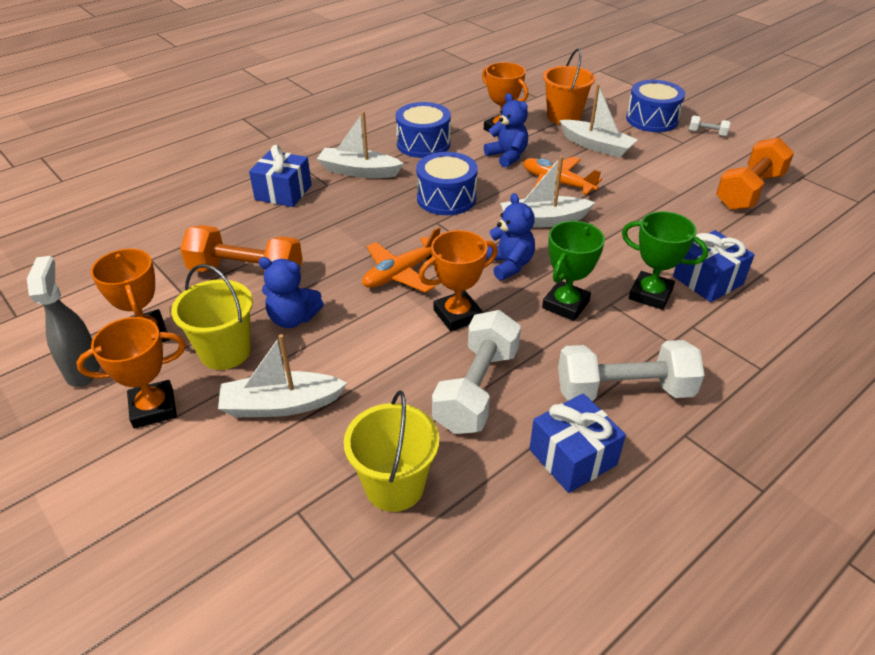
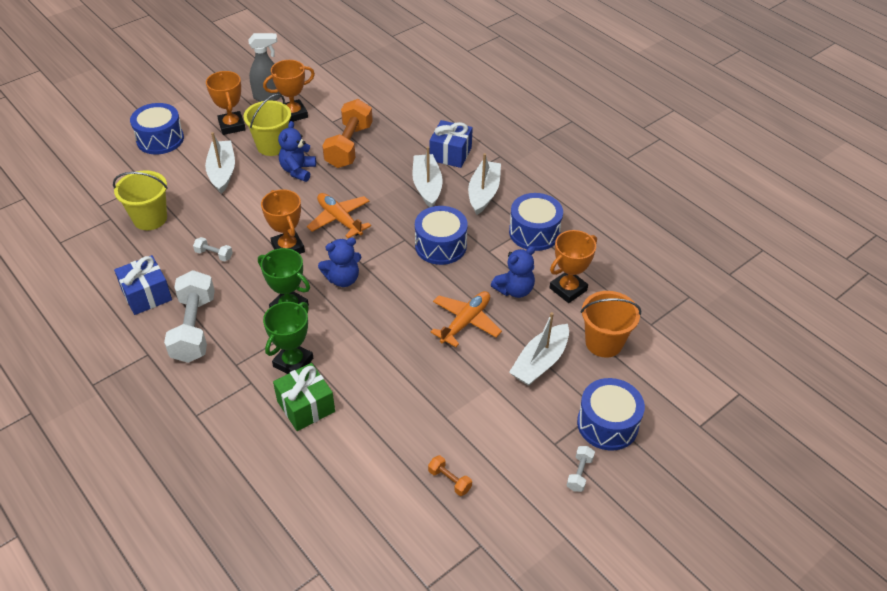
camera: 90 degrees right, 5 degrees up
white dumbbell [432,310,521,434] -> white dumbbell [193,237,233,262], size x0.44
white boat [500,156,595,228] -> white boat moved to [412,147,443,207]
blue gift [673,230,755,302] -> green gift [273,363,335,431]
orange dumbbell [716,137,794,210] -> orange dumbbell [428,455,472,496], size x0.44
none -> blue drum [130,103,184,154]

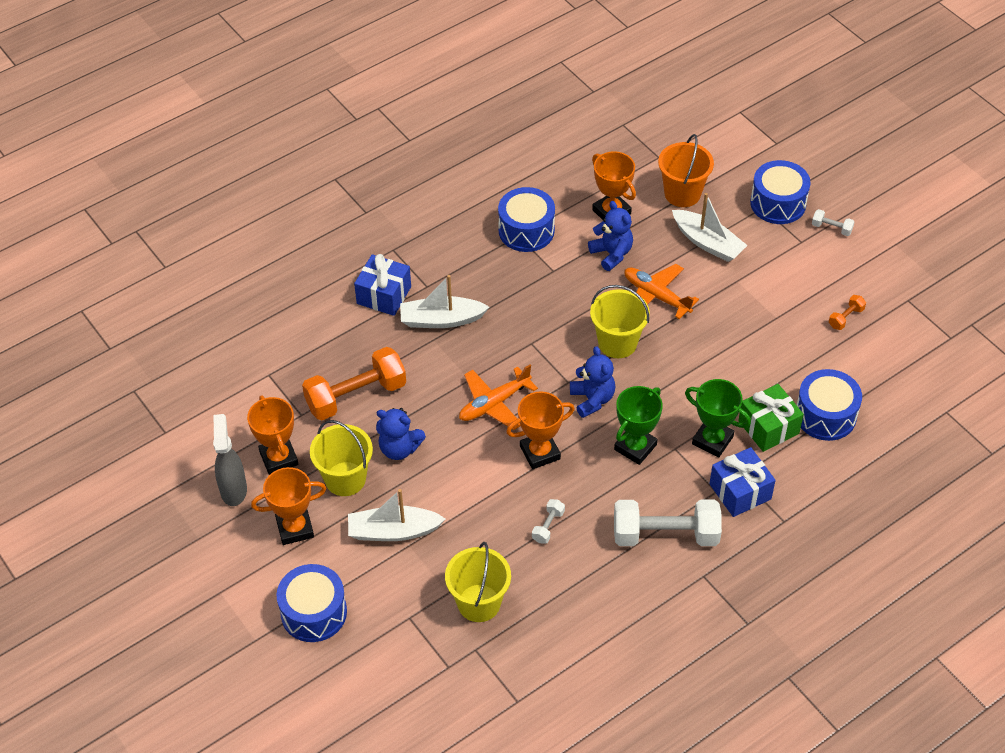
camera: 85 degrees left, 5 degrees up
blue gift [114,255,172,315] -> blue gift moved to [709,447,776,517]
orange dumbbell [322,99,373,168] -> orange dumbbell turned 45 degrees counterclockwise [302,347,406,420]
blue drum [415,206,468,265] -> blue drum moved to [797,369,862,441]
white boat [468,153,501,215] -> none
none -> yellow bucket [590,285,650,358]

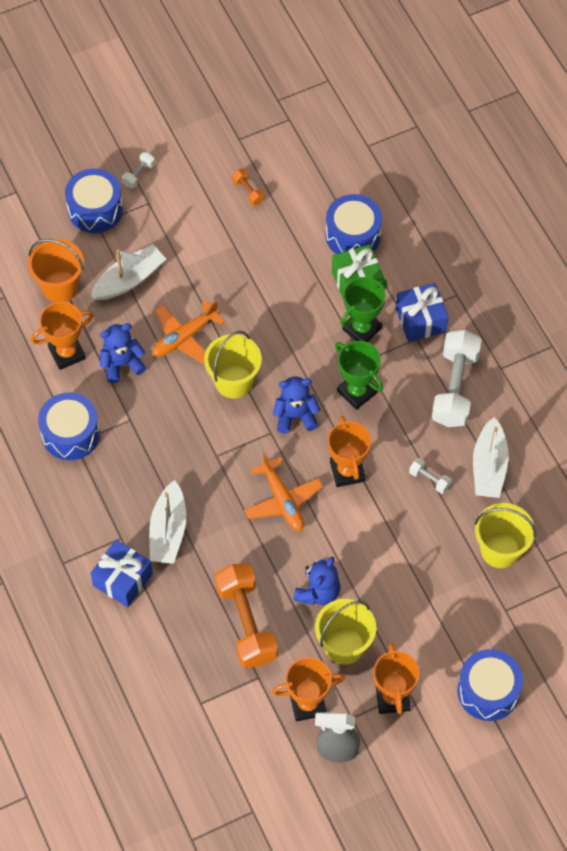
camera: 80 degrees left, 10 degrees up
white boat [348,489,446,541] -> white boat moved to [473,417,509,498]

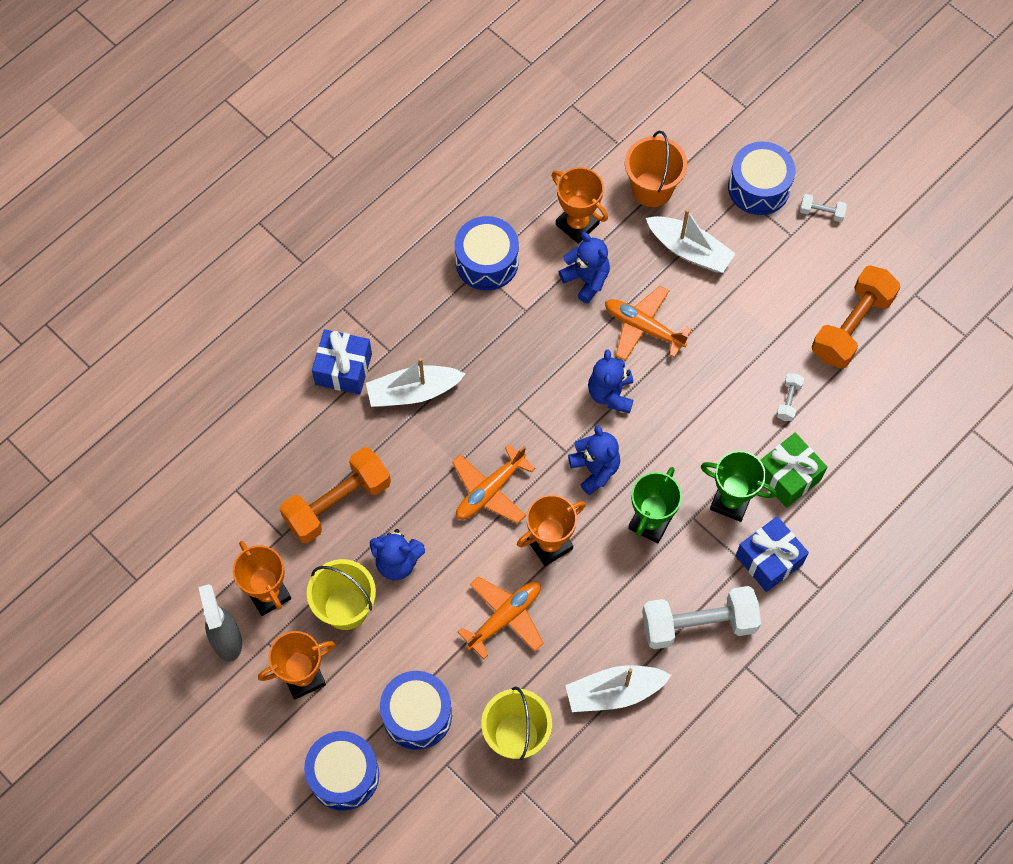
camera: 70 degrees right, 5 degrees up
yellow bucket [204,331,262,399] -> blue teddy bear [588,349,633,414]
orange dumbbell [232,169,264,205] -> orange dumbbell [812,266,900,369], size x2.30
blue drum [325,194,382,254] -> blue drum moved to [380,671,452,750]
white dumbbell [409,458,451,494] -> white dumbbell moved to [776,373,804,421]
none -> orange plane [458,577,544,659]

